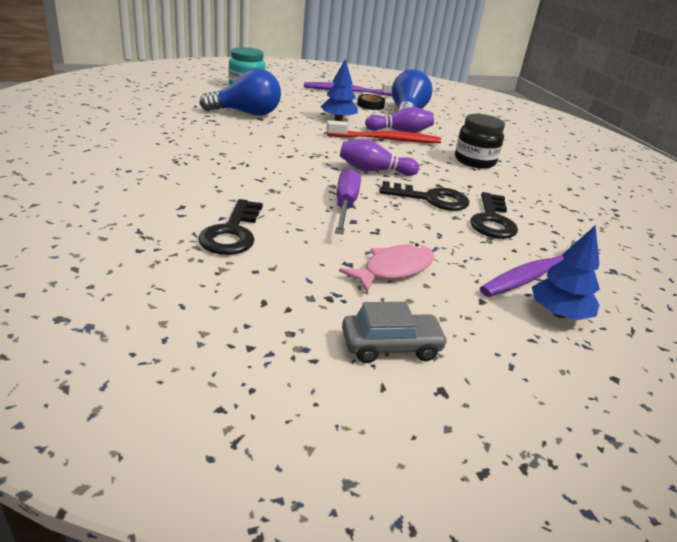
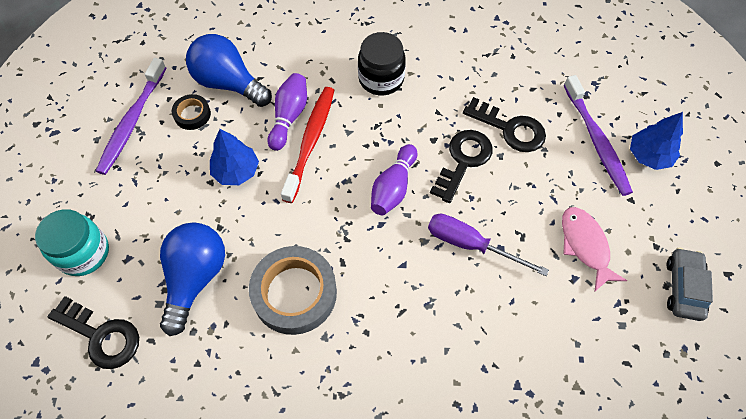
camera: 65 degrees left, 30 degrees up
black key [198,199,263,255] -> black key moved to [48,296,139,369]
none -> grey tape [249,246,337,335]

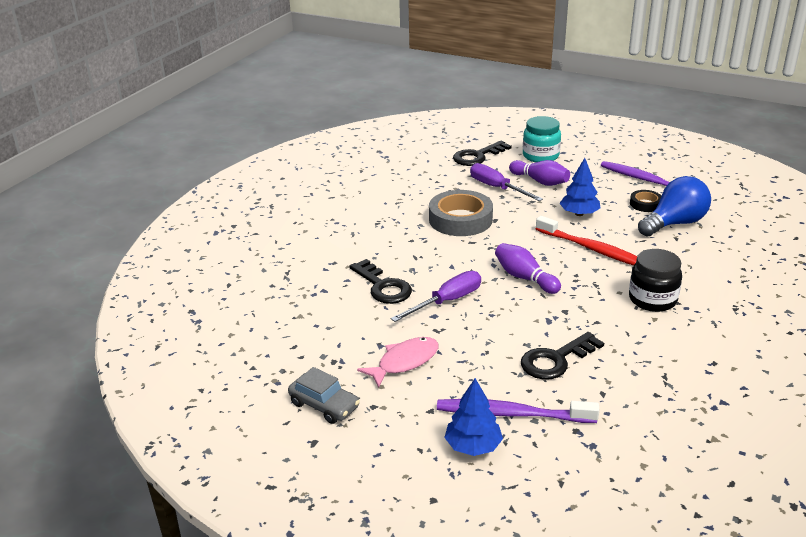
camera: 115 degrees right, 30 degrees down
blue light bulb [160,222,225,336] -> purple screwdriver [470,163,543,201]
purple bowling pin [267,73,307,151] -> purple bowling pin moved to [509,160,570,186]
black key [430,130,492,203] -> black key moved to [349,259,412,304]
pink fish [562,207,627,292] -> pink fish turned 45 degrees counterclockwise [357,337,439,388]

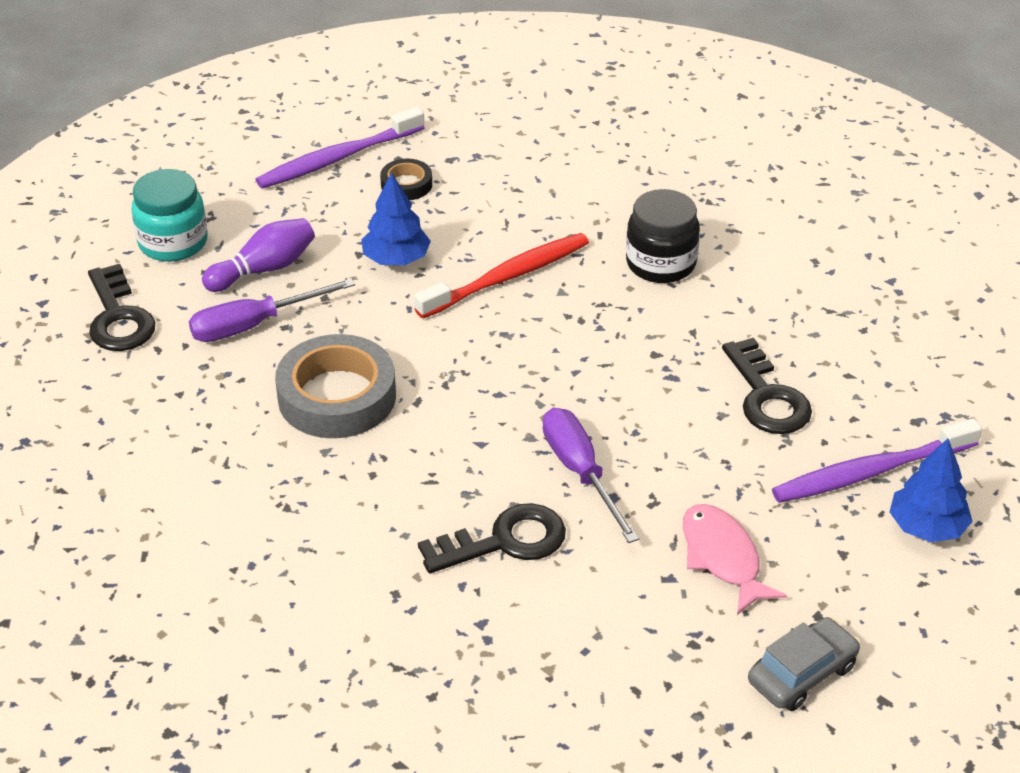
camera: 75 degrees left, 10 degrees up
purple toothbrush [437,399,599,423] -> purple toothbrush turned 45 degrees clockwise [772,418,982,503]
purple bowling pin [495,243,561,294] -> none
blue light bulb [638,176,711,237] -> none

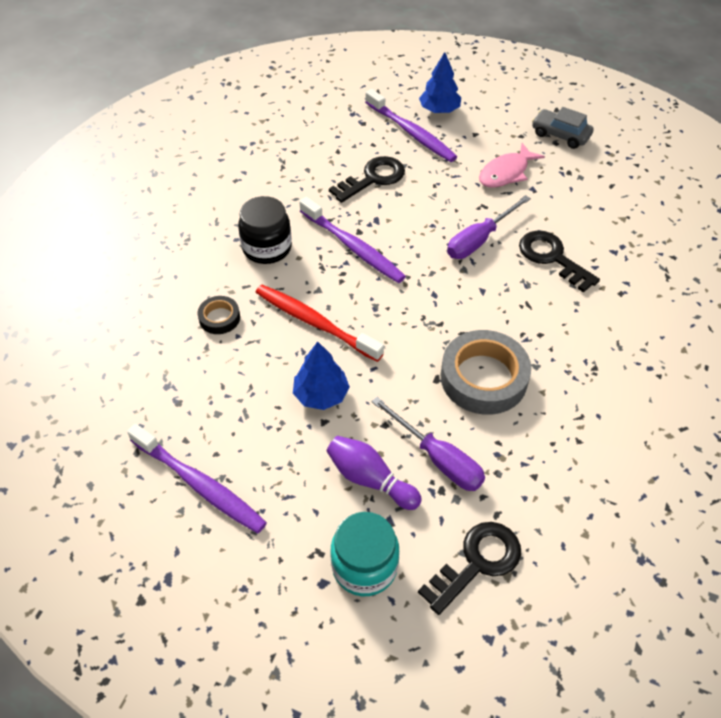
camera: 110 degrees left, 10 degrees up
black tape [380,159,432,200] -> black tape moved to [198,296,240,334]
none -> purple toothbrush [299,197,406,283]

